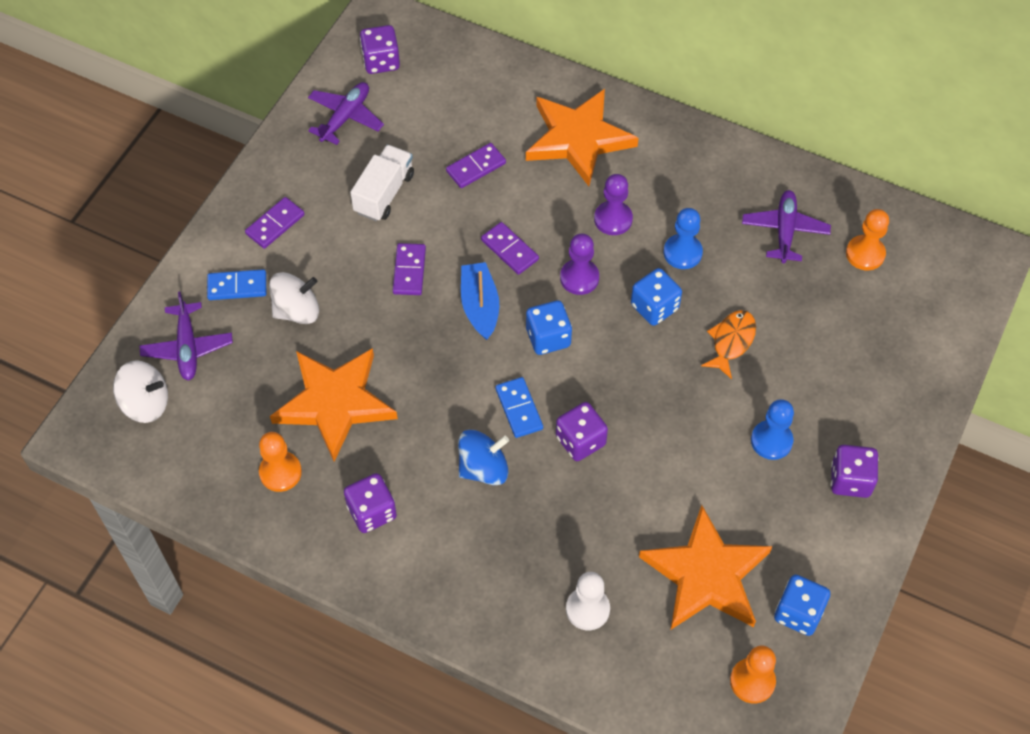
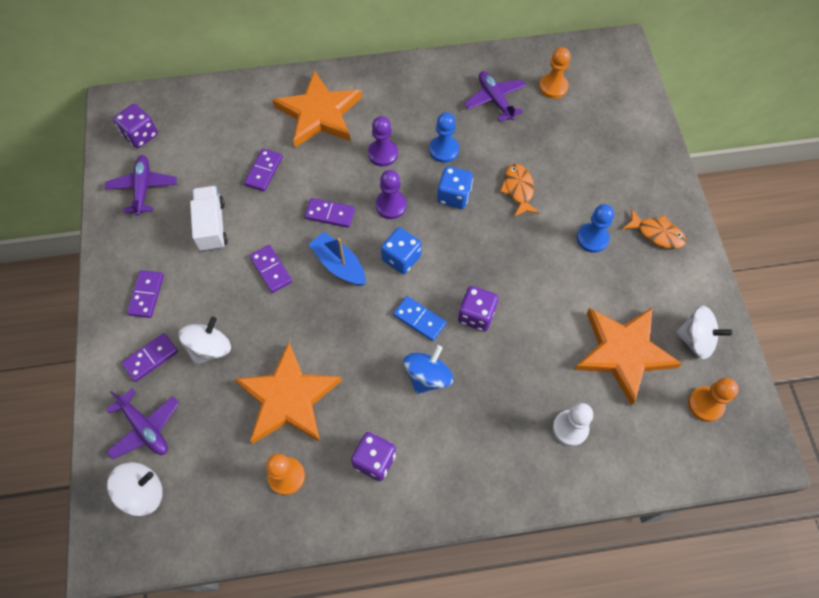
camera: 35 degrees left, 5 degrees up
blue domino [207,269,266,300] -> purple domino [121,333,178,382]
blue dice [774,575,830,636] -> white spinning top [676,306,732,359]
purple dice [831,445,879,498] -> orange fish [622,209,686,249]

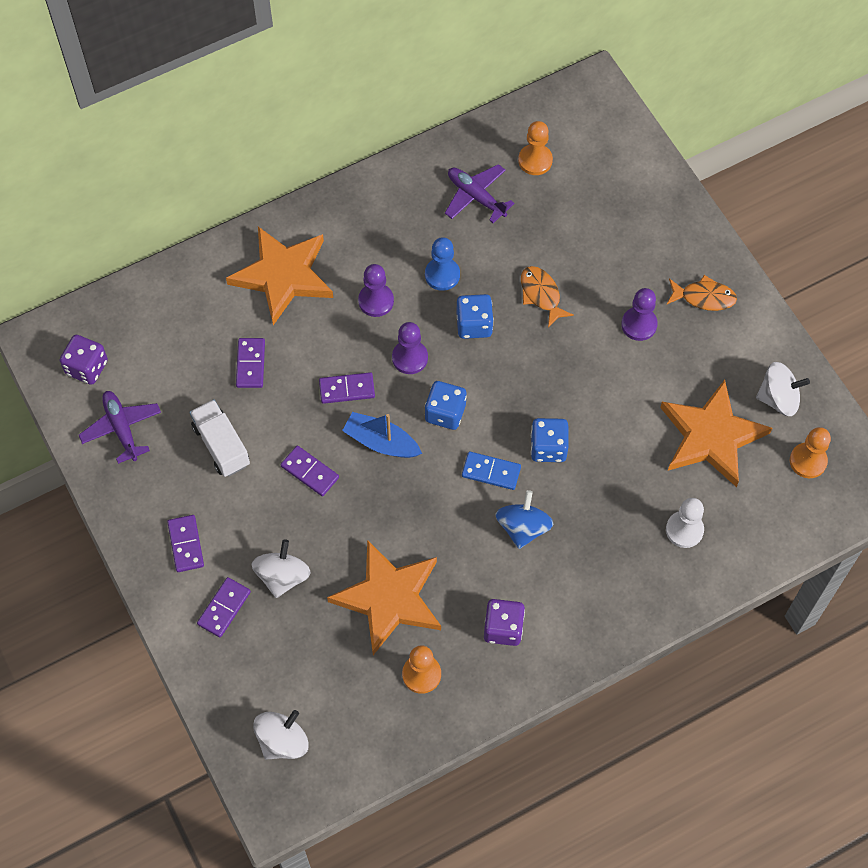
camera: 20 degrees left, 0 degrees up
purple plane [106,388,179,460] -> none
purple dice [458,286,498,331] -> blue dice [531,418,569,462]
blue pawn [577,204,614,253] -> purple pawn [621,288,658,341]

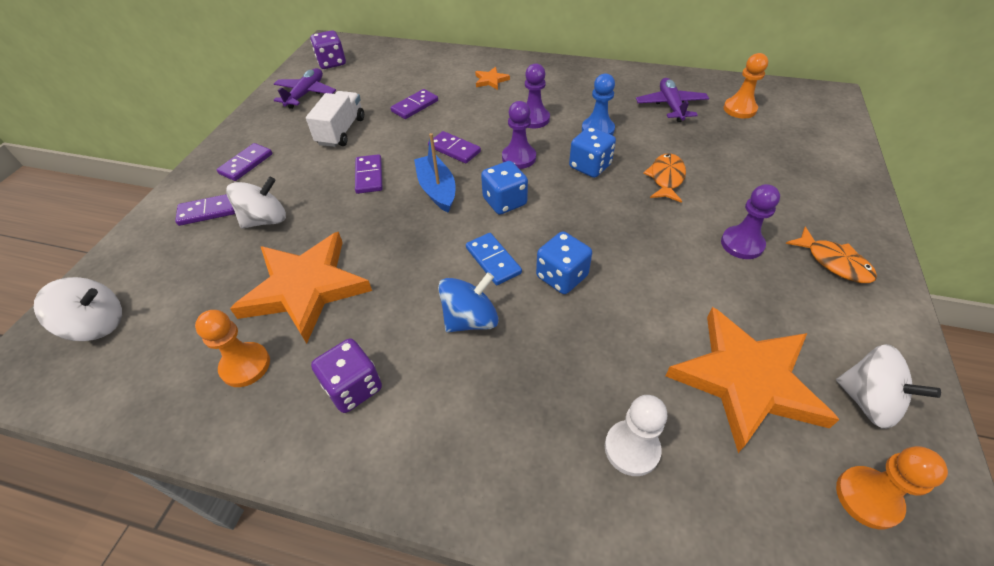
camera: 45 degrees right, 15 degrees down
orange star [226,227,333,325] -> orange star [475,67,510,90], size x0.41

